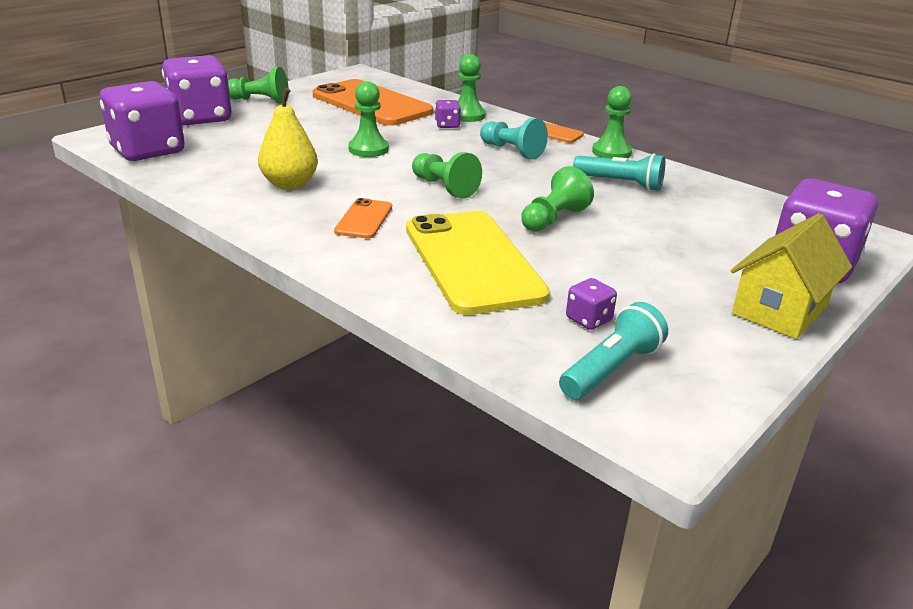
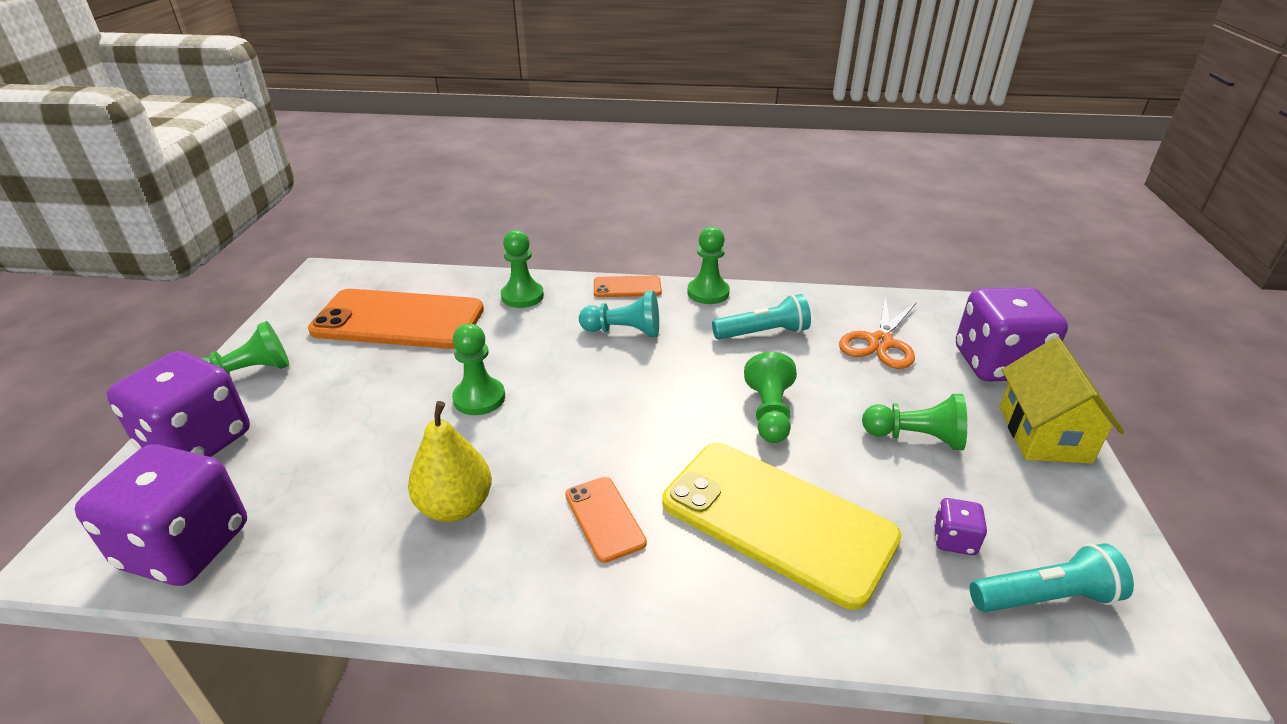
camera: 35 degrees left, 5 degrees up
green pawn [412,152,482,199] -> green pawn moved to [862,394,967,450]
purple dice [435,100,461,128] -> none
turquoise flashlight [559,302,668,399] -> turquoise flashlight turned 75 degrees clockwise [970,543,1134,612]
none -> orange scissors [839,297,917,369]

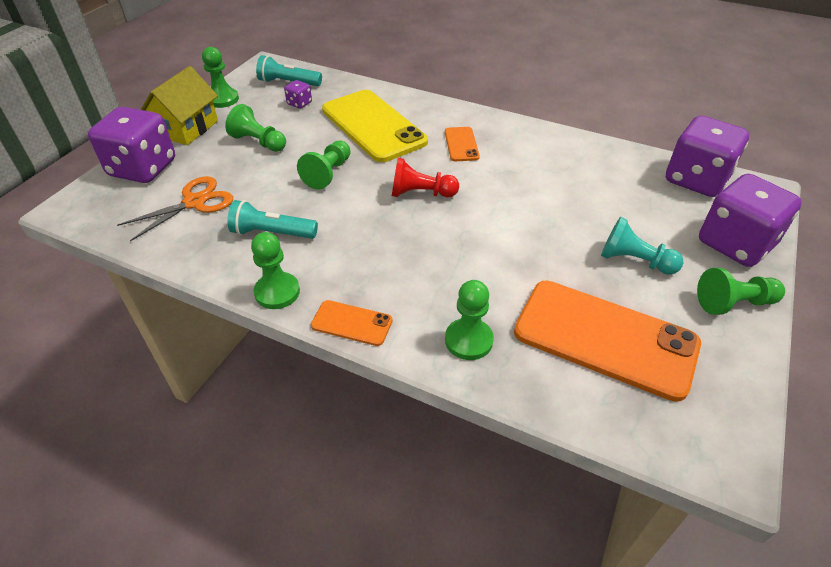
camera: 160 degrees left, 10 degrees up
yellow pear [408,401,492,522] -> none
green pawn [452,324,505,415] -> green pawn moved to [202,47,239,108]
turquoise pawn [579,291,659,337] -> turquoise pawn moved to [601,217,683,275]
none -> red pawn [392,158,459,197]

